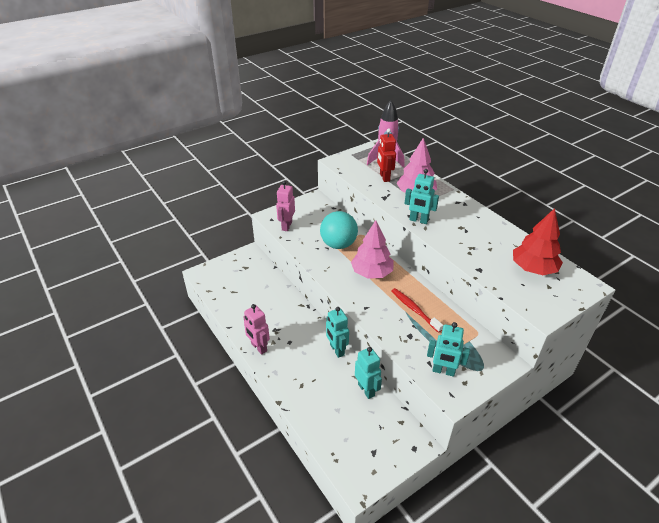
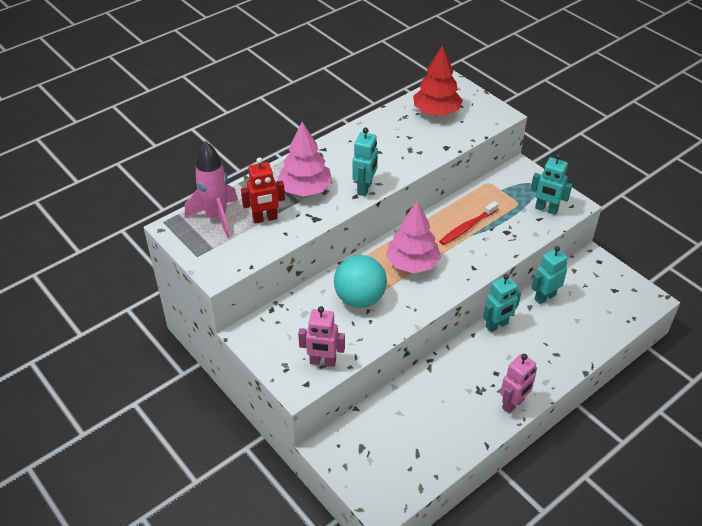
camera: 95 degrees left, 5 degrees up
turquoise robot [427,322,470,377] -> turquoise robot turned 105 degrees clockwise [530,154,572,215]

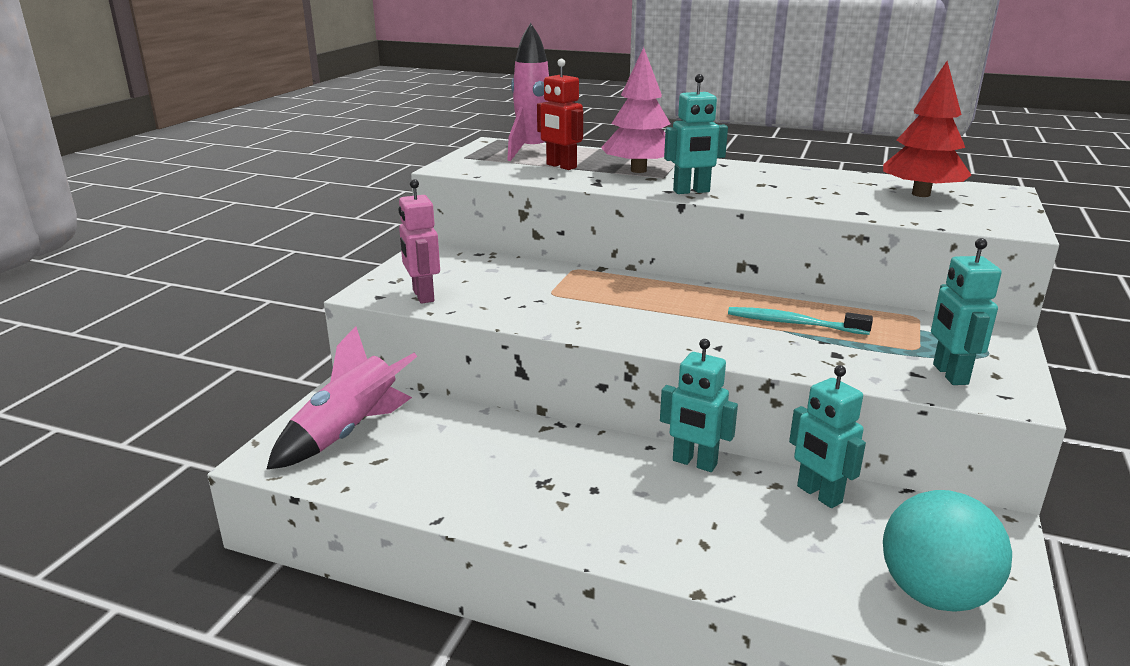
camera: 60 degrees right, 20 degrees down
turquoise ball [334,255,387,308] -> turquoise ball moved to [883,490,1012,612]
pink tree [386,201,441,273] -> none
red toothbrush [439,201,499,245] -> turquoise toothbrush [728,307,873,335]
pink robot [500,354,537,414] -> none
turquoise robot [531,246,568,304] -> turquoise robot turned 150 degrees counterclockwise [789,365,866,508]
none -> pink rocket [266,326,417,470]

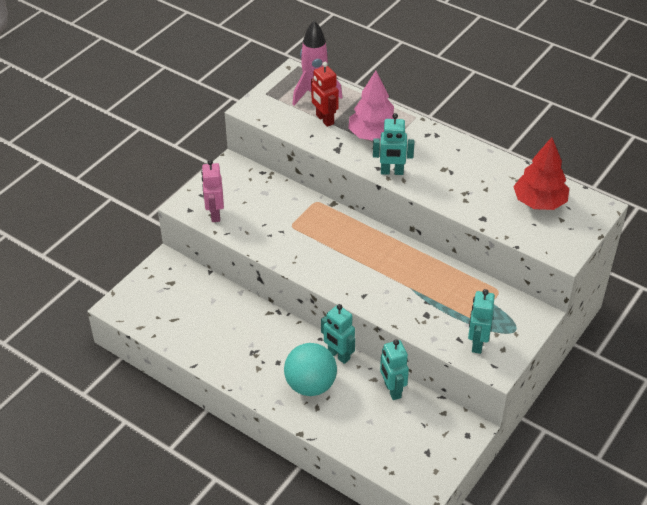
camera: 15 degrees right, 20 degrees up
pink rocket [266,326,417,470] -> none
turquoise toothbrush [728,307,873,335] -> none
turquoise ball [883,490,1012,612] -> turquoise ball moved to [284,343,337,396]

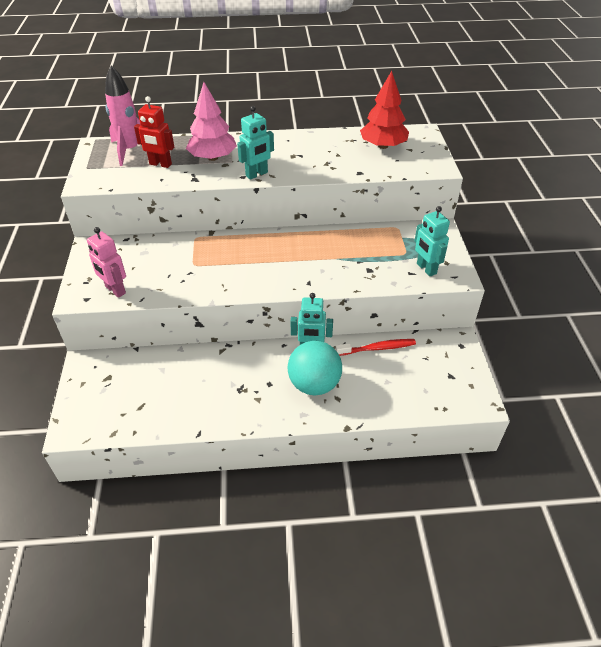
camera: 40 degrees left, 0 degrees up
turquoise robot [380,339,409,400] -> red toothbrush [336,339,416,356]

